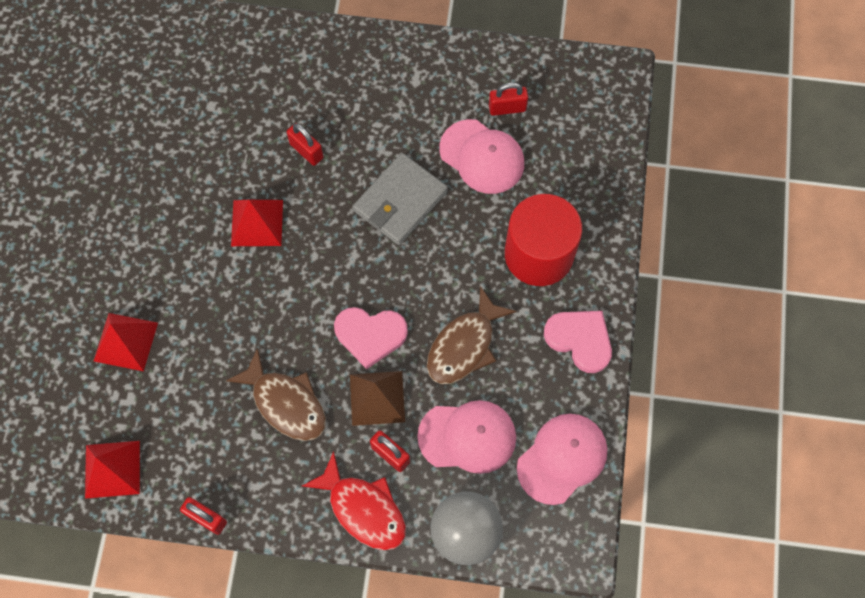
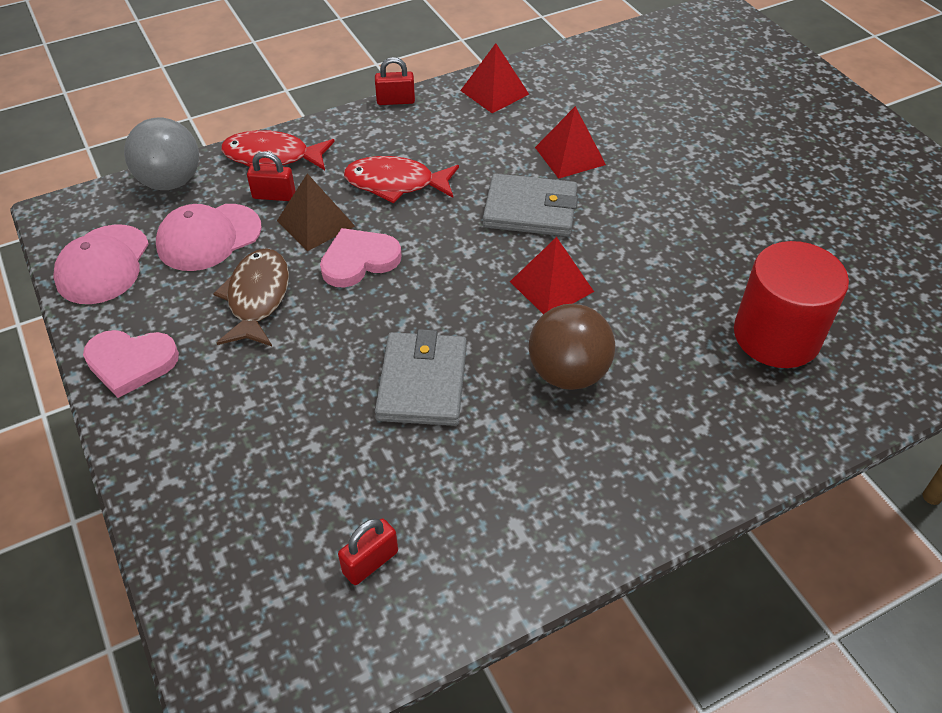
camera: 145 degrees right, 20 degrees down
brown fish [226,348,326,441] -> red fish [344,156,459,203]
red padlock [287,123,323,166] -> brown ball [529,304,615,390]
pink cap [439,119,524,194] -> none
red cylinder [505,194,582,286] -> red cylinder moved to [734,241,849,368]
none -> grey wallet [483,173,578,237]

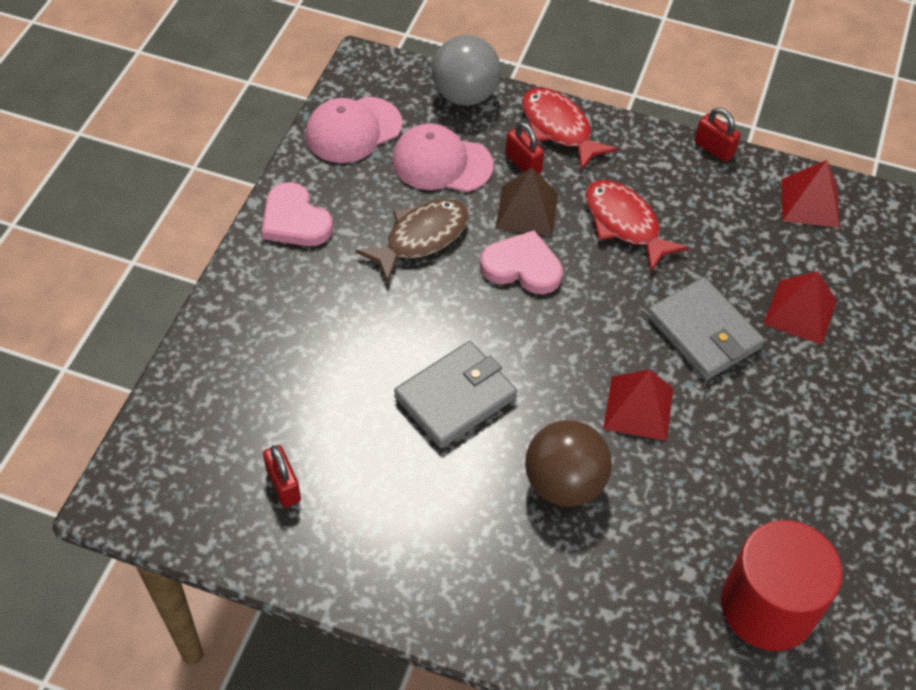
camera: 45 degrees right, 5 degrees up
red padlock [338,518,398,585] -> red padlock turned 60 degrees clockwise [263,445,301,508]

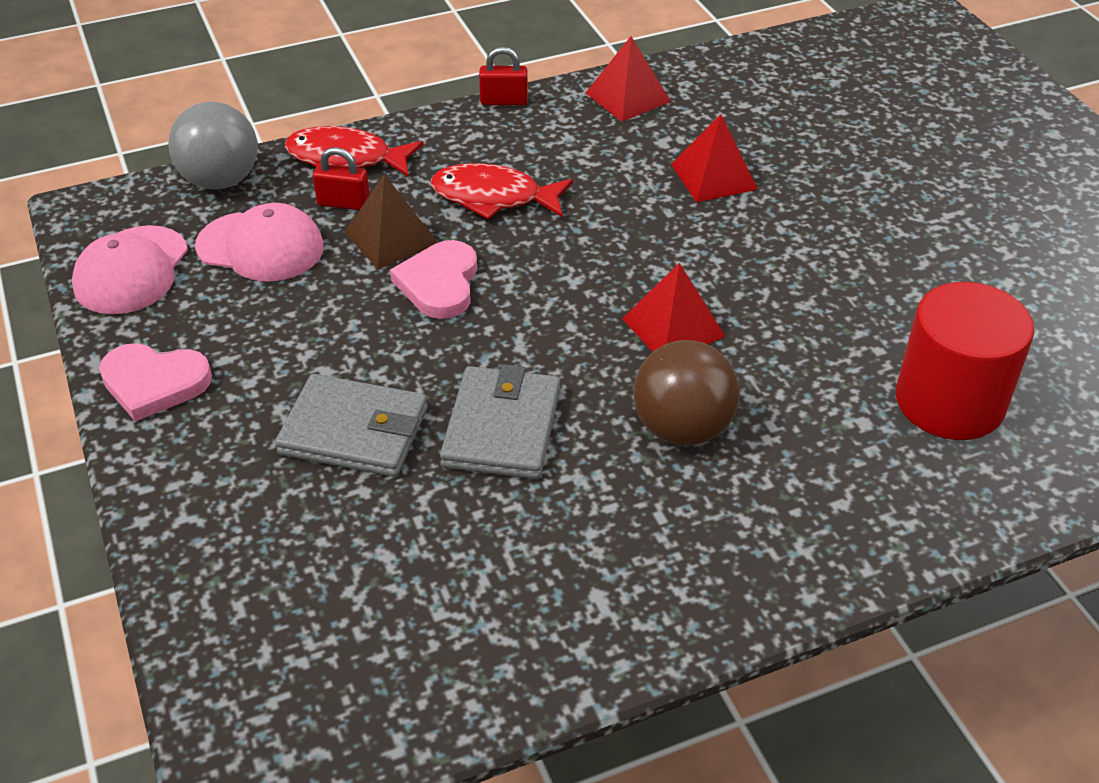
camera: 40 degrees left, 10 degrees down
red padlock [263,445,301,508] -> none
brown fish [356,199,469,283] -> none
pink cap [392,123,494,192] -> pink cap turned 135 degrees counterclockwise [195,203,324,282]
pink heart [480,230,563,294] -> pink heart turned 60 degrees counterclockwise [390,240,477,319]
grey wallet [647,277,765,380] -> grey wallet moved to [275,374,428,477]

